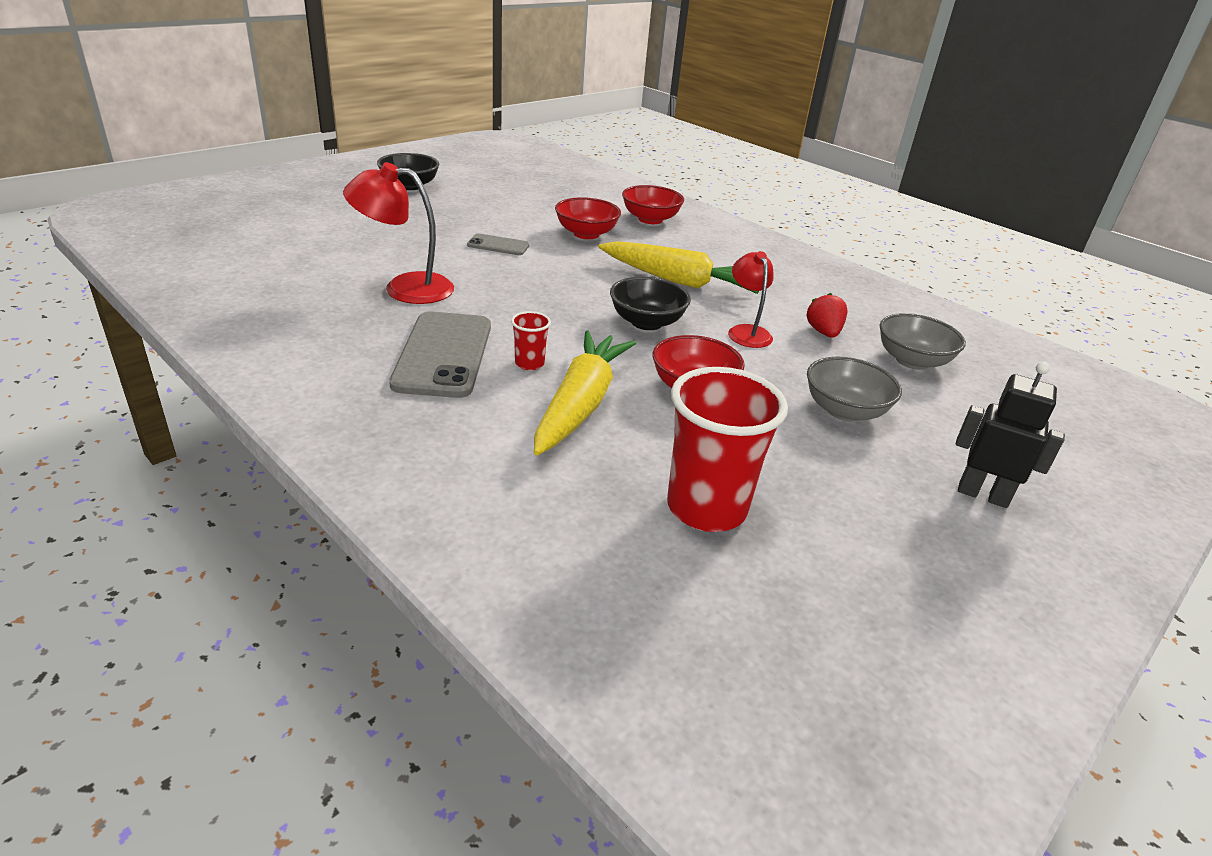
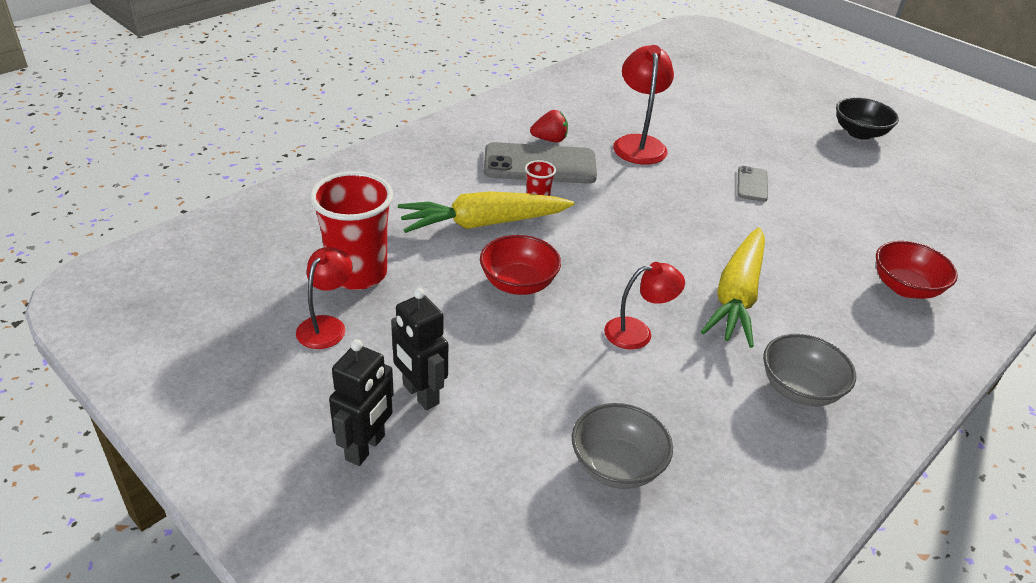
camera: 90 degrees right, 5 degrees up
yellow carrot [534,330,636,455] -> yellow carrot turned 150 degrees clockwise [398,191,574,233]
red bowl [555,197,621,239] -> none
black bowl [610,277,691,330] -> none
red strawberry [806,293,848,338] -> red strawberry moved to [530,110,568,142]
grey bowl [807,357,902,422] -> grey bowl moved to [763,334,856,406]
none -> red lamp [296,247,353,349]
none -> black robot [391,288,448,410]

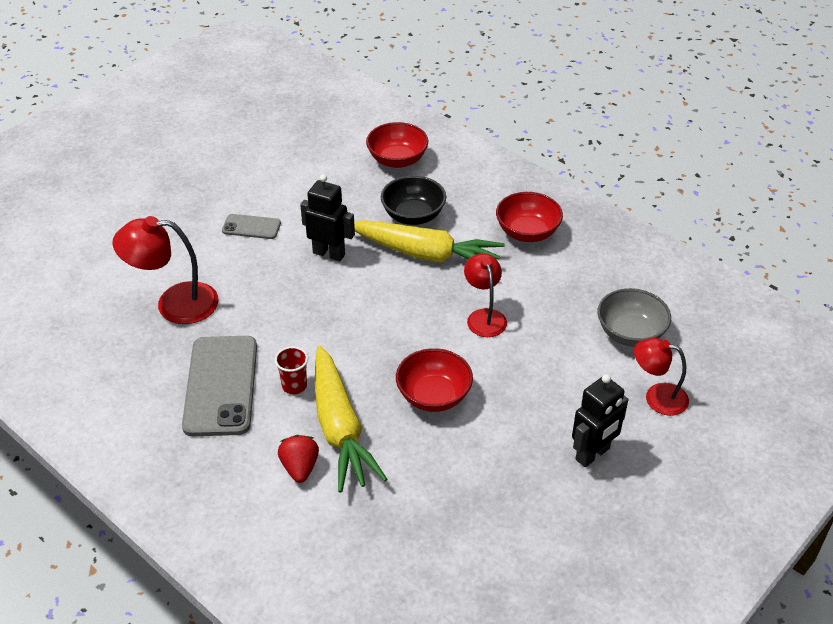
camera: 90 degrees left, 5 degrees up
red lamp [296,247,353,349] -> red lamp moved to [634,338,689,416]
red cup [310,171,393,290] -> none
black robot [329,339,394,466] -> black robot moved to [300,174,355,261]
red strawberry [530,110,568,142] -> red strawberry moved to [278,435,319,483]
grey bowl [763,334,856,406] -> red bowl [496,192,563,242]
black bowl [836,97,899,140] -> black bowl moved to [381,175,446,225]

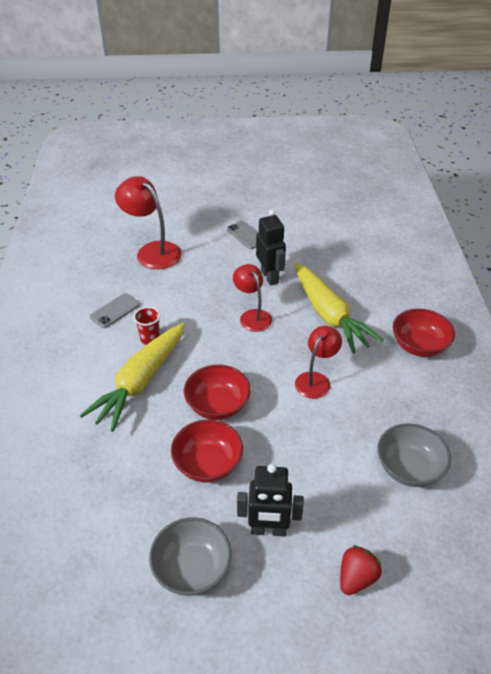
camera: 45 degrees right, 0 degrees up
grey phone [182,336,257,436] -> grey phone [90,293,140,328], size x0.50
red strawberry [278,435,319,483] -> red strawberry moved to [340,545,382,595]
red bowl [366,122,428,168] -> red bowl moved to [171,419,243,483]
black bowl [381,175,446,225] -> none
red lamp [634,338,689,416] -> red lamp moved to [233,264,272,332]
none -> grey bowl [149,517,232,596]

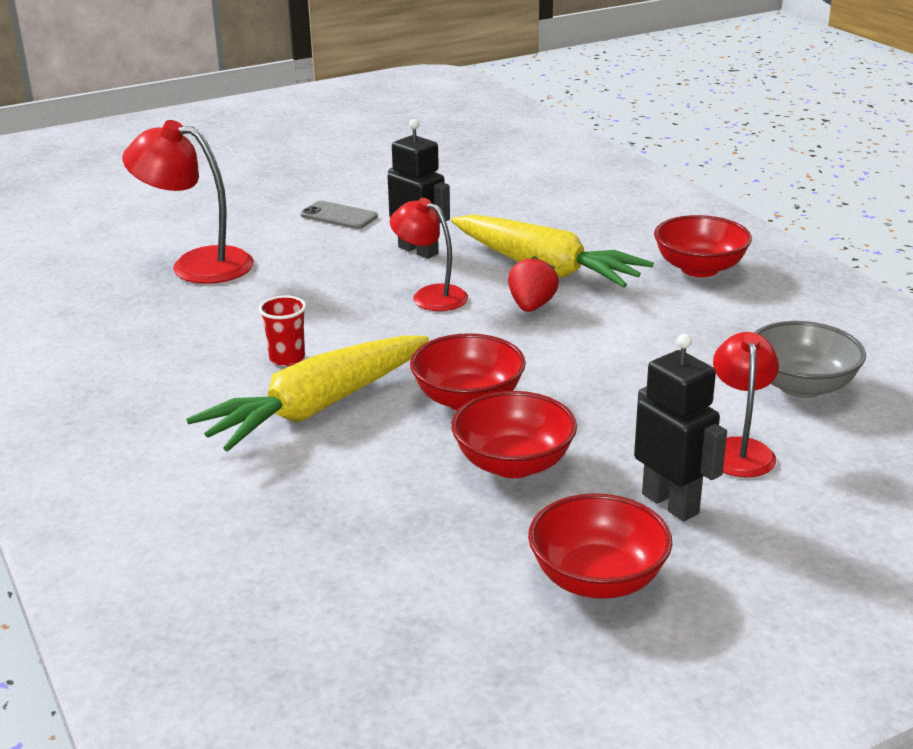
camera: 25 degrees left, 15 degrees down
yellow carrot [80,323,185,432] -> yellow carrot turned 45 degrees clockwise [186,336,429,452]
grey phone [90,293,140,328] -> none
grey bowl [149,517,232,596] -> red bowl [528,493,672,599]
black robot [237,464,304,537] -> black robot turned 105 degrees counterclockwise [634,334,727,521]
red lamp [295,326,342,399] -> red lamp moved to [713,332,779,477]
red strawberry [340,545,382,595] -> red strawberry moved to [508,256,559,312]

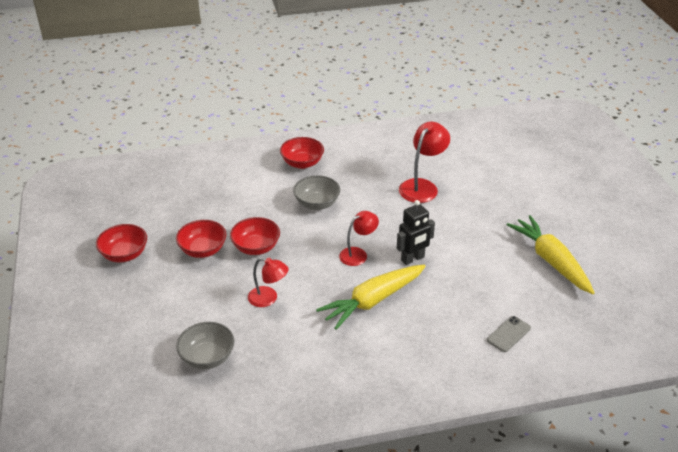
camera: 105 degrees right, 10 degrees up
yellow carrot [186,336,429,452] -> yellow carrot moved to [507,215,595,294]
red cup [259,296,306,366] -> grey bowl [293,175,340,210]
grey phone [301,201,378,229] -> grey phone moved to [487,316,531,352]
red strawberry [508,256,559,312] -> none
black robot [634,334,727,521] -> none
red bowl [654,215,752,277] -> red bowl moved to [280,137,324,169]
red lamp [713,332,779,477] -> red lamp moved to [248,258,289,307]

